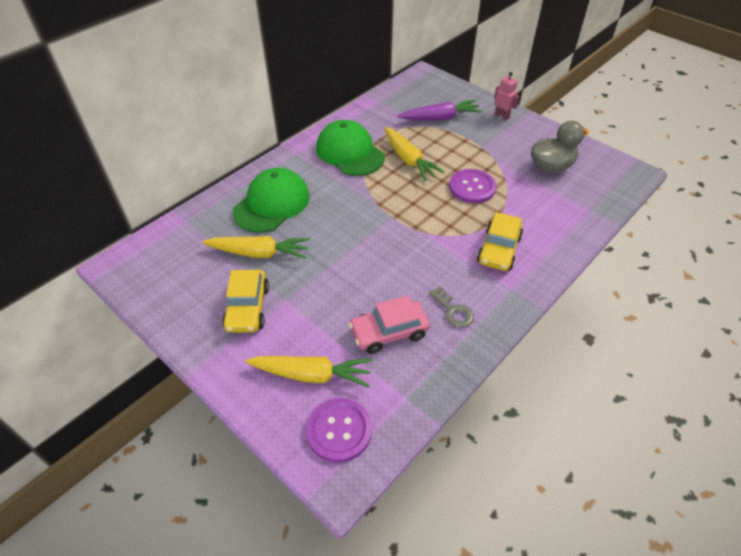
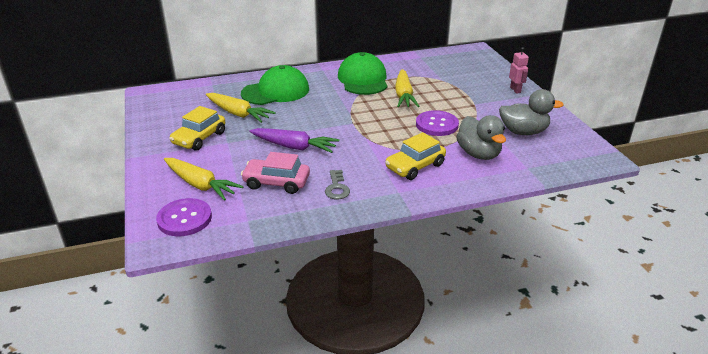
camera: 30 degrees right, 15 degrees down
purple carrot [397,100,482,121] -> purple carrot moved to [249,128,339,153]
none -> grey duck [456,115,506,160]

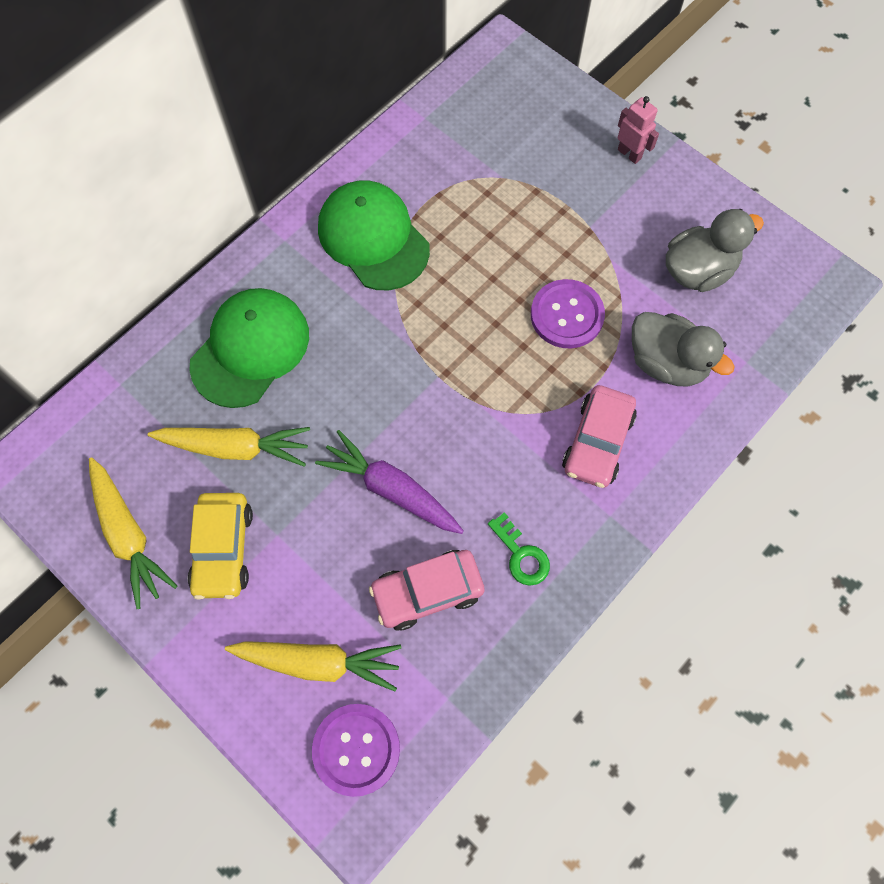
camera: 30 degrees left, 35 degrees up
purple carrot [249,128,339,153] -> purple carrot turned 135 degrees counterclockwise [315,430,464,534]
grey key [325,170,350,199] -> green key [488,512,550,586]
yellow car [385,132,446,180] -> pink car [562,385,637,488]
yellow carrot [395,69,419,107] -> yellow carrot moved to [89,457,177,609]

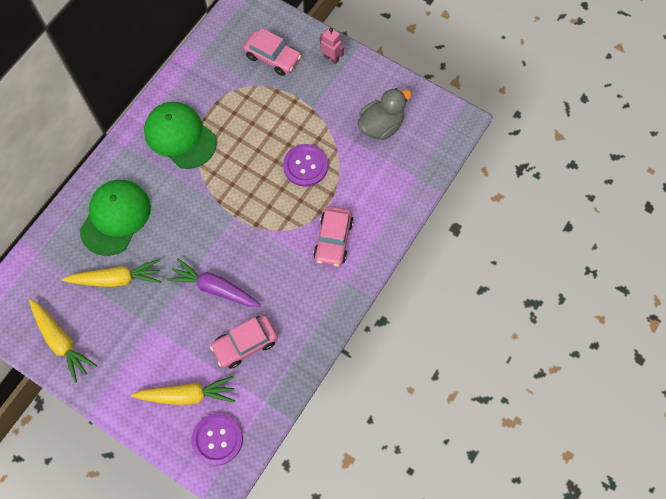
camera: 10 degrees left, 0 degrees up
yellow car [188,493,253,600] -> none
green key [488,512,550,586] -> none
grey duck [632,312,735,386] -> none
none -> pink car [243,28,301,76]

